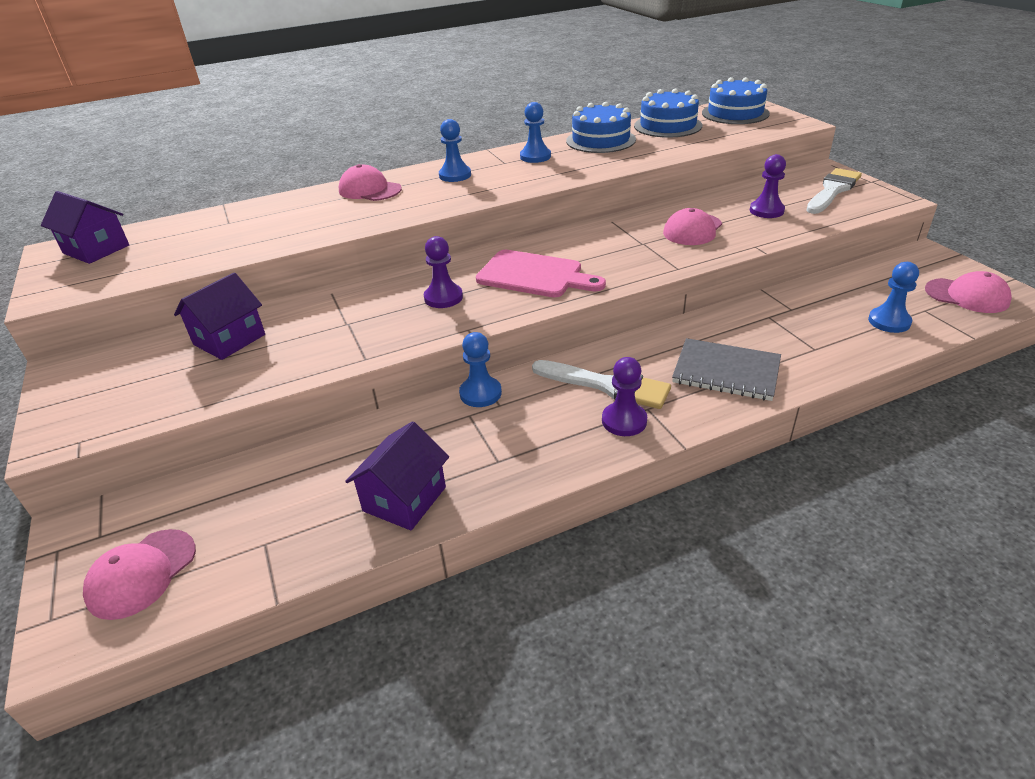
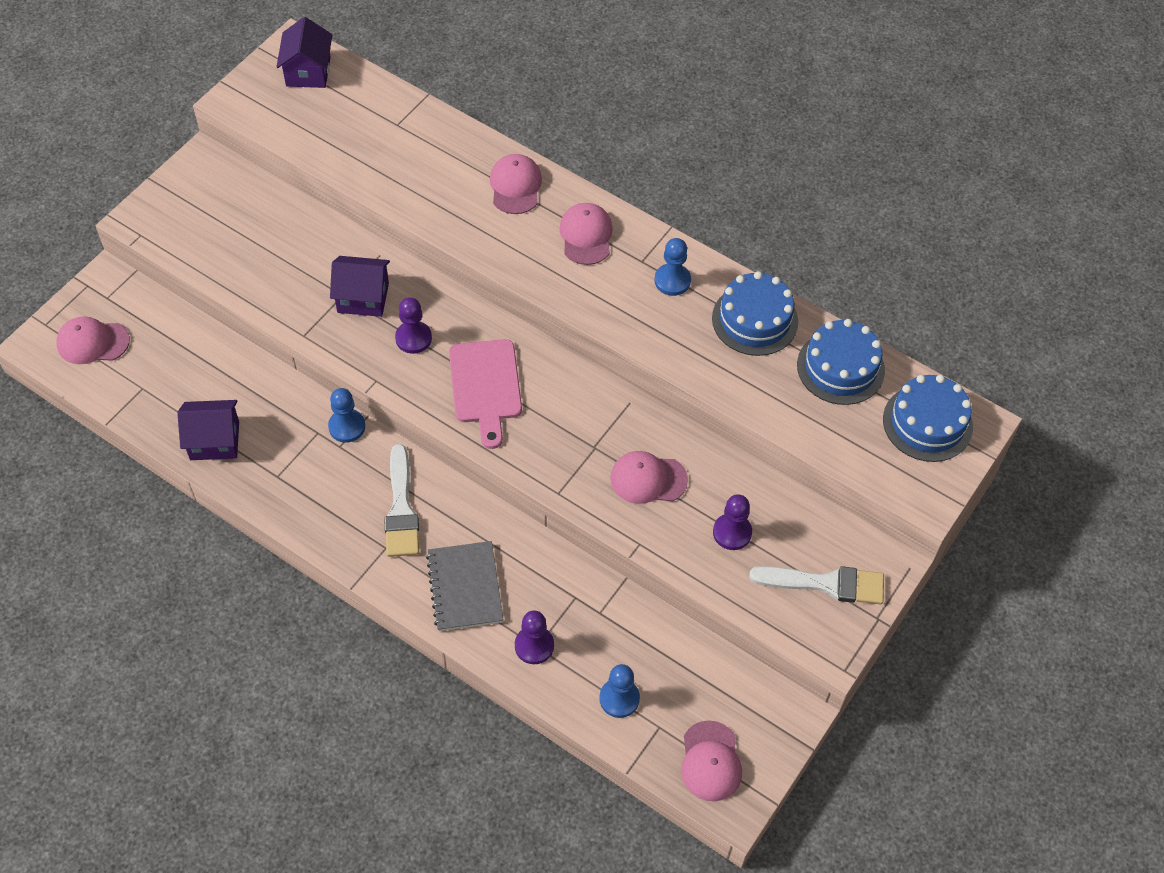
camera: 55 degrees right, 20 degrees up
purple house [174,272,265,360] -> purple house moved to [330,256,390,317]
blue pawn [439,119,471,182] -> pink cap [559,203,613,265]
purple pawn [602,357,647,436] -> purple pawn moved to [515,610,554,664]

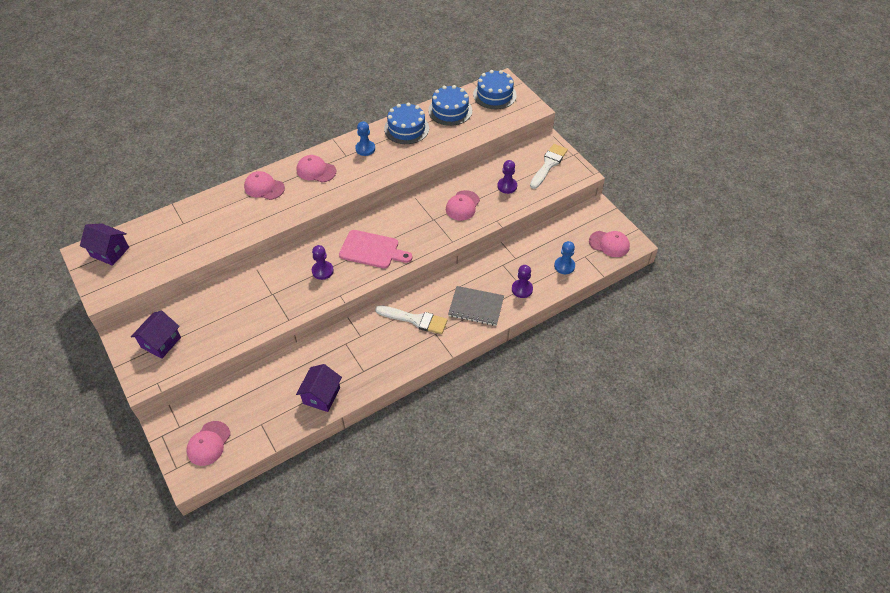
camera: 65 degrees left, 5 degrees down
blue pawn [328,388,365,443] -> none
purple house [330,256,390,317] -> purple house moved to [131,310,181,359]

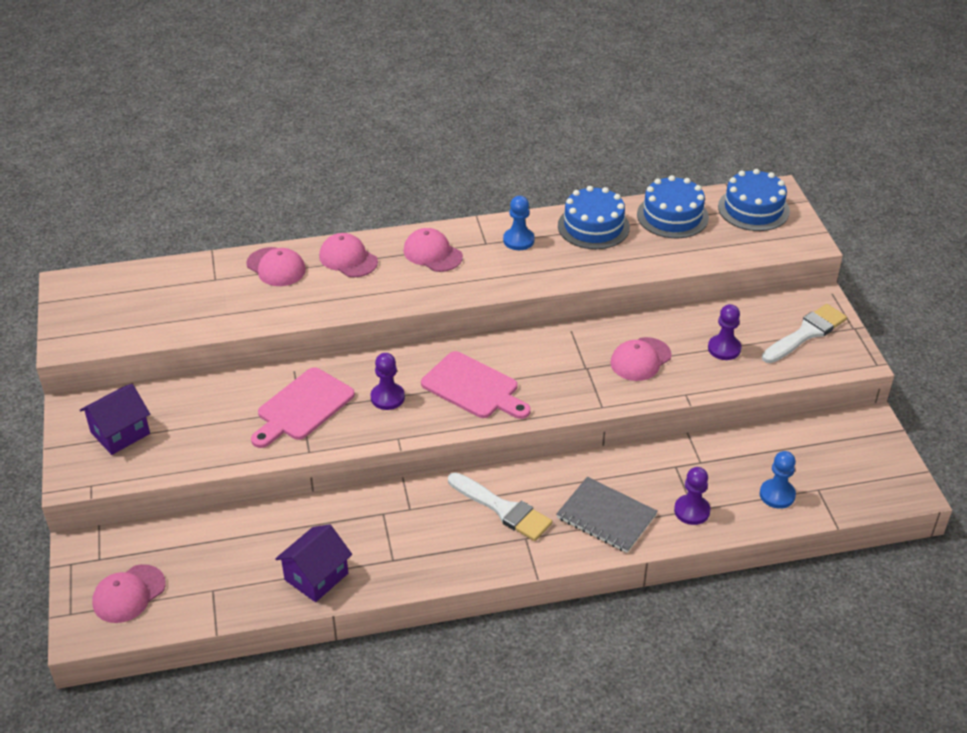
camera: 20 degrees right, 10 degrees down
purple house [80,223,129,266] -> none
pink cap [589,231,630,257] -> pink cap moved to [246,247,306,286]
none -> pink cutting board [251,367,355,448]

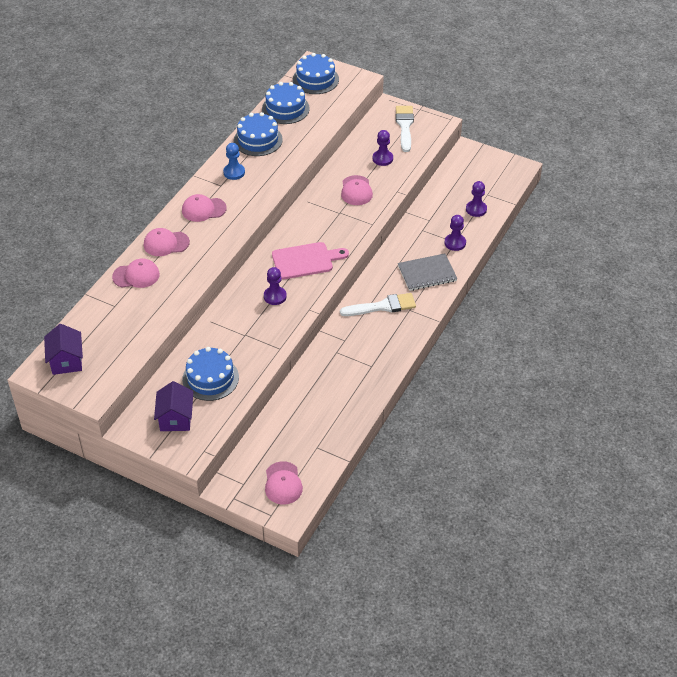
camera: 50 degrees left, 5 degrees up
pink cutting board [251,367,355,448] -> none
purple house [275,524,352,602] -> purple house moved to [44,324,83,375]
blue pawn [760,451,796,509] -> purple pawn [466,181,487,217]
none -> blue cake [182,347,239,401]

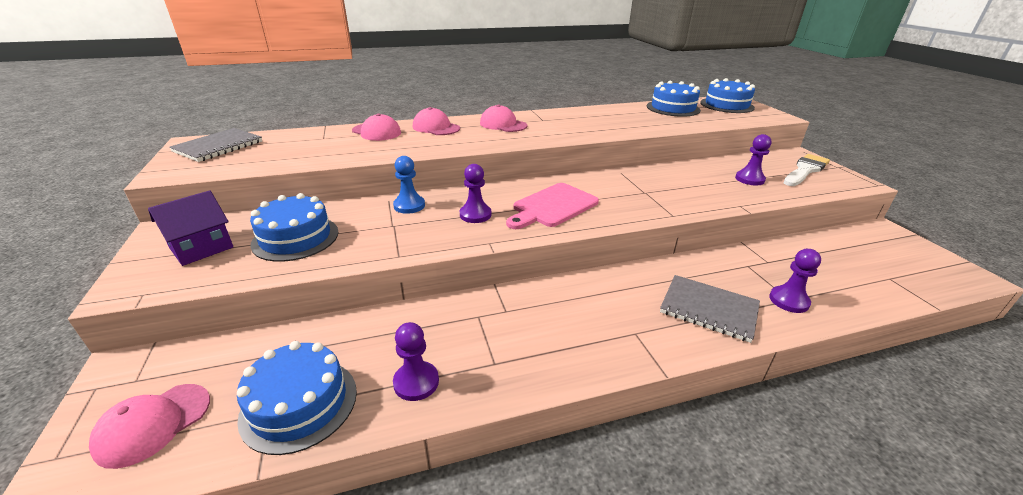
camera: 45 degrees right, 15 degrees down
purple house [44,324,83,375] -> grey notebook [169,128,262,162]
blue pawn [223,143,245,180] -> blue pawn moved to [393,156,425,214]
blue cake [234,112,283,156] -> blue cake moved to [237,341,357,455]
pink cutting board [272,242,349,279] -> pink cutting board turned 105 degrees clockwise [506,183,599,229]
white brush [340,293,416,316] -> none
pink cap [341,175,373,205] -> none
purple pawn [466,181,487,217] -> purple pawn moved to [393,322,439,401]

